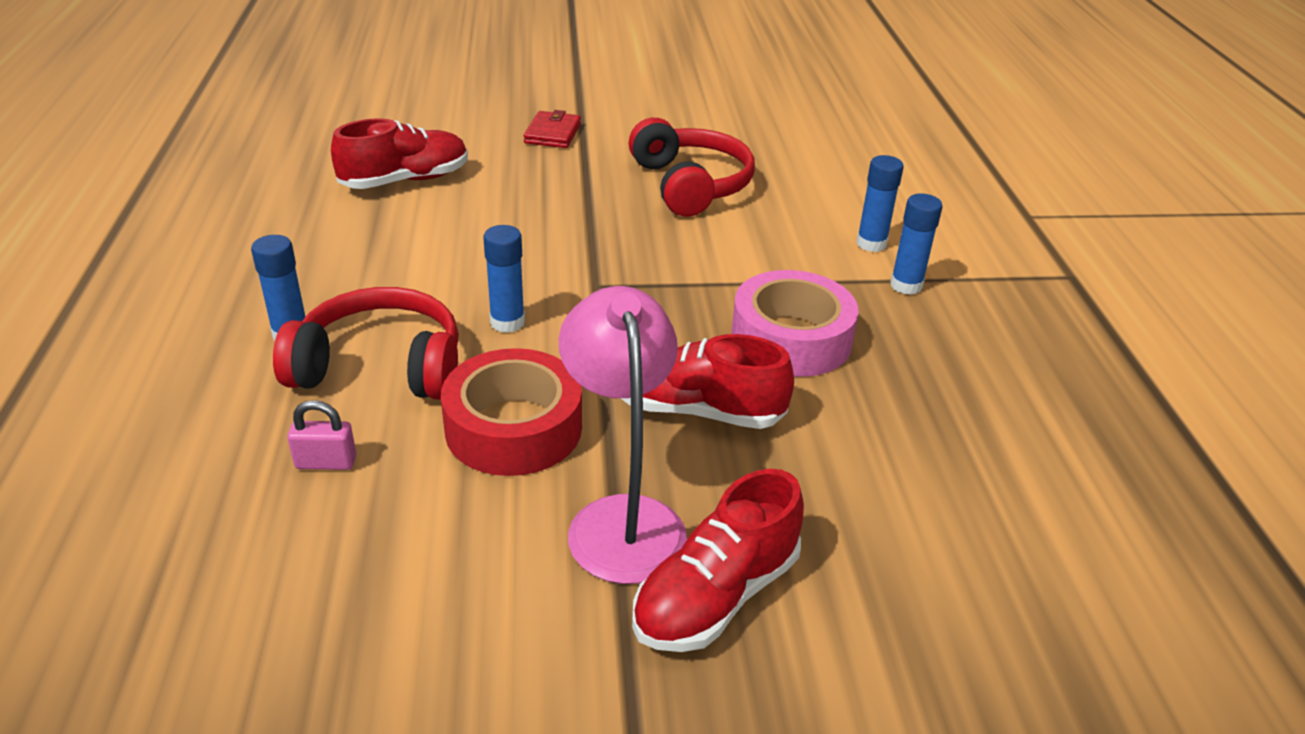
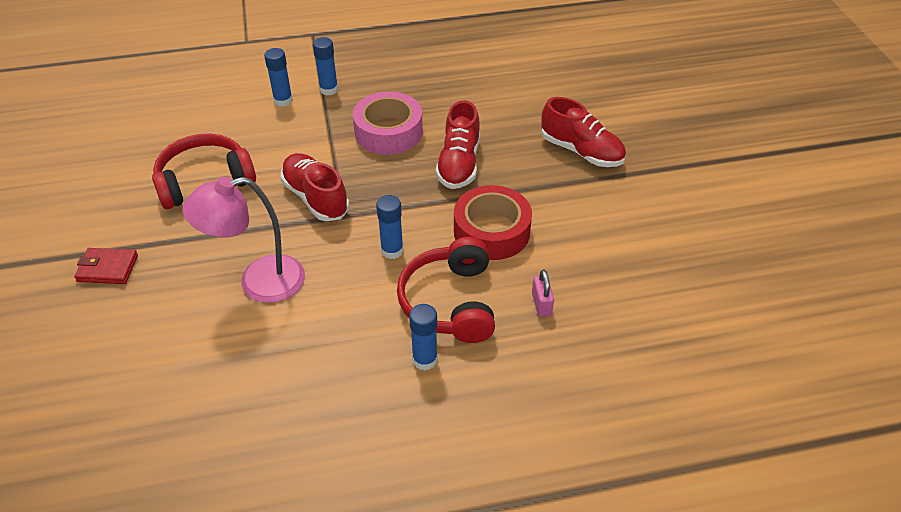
camera: 95 degrees left, 10 degrees up
red shoe [331,118,468,189] -> red shoe moved to [280,153,349,221]
pink lamp [559,286,687,584] -> pink lamp moved to [182,177,305,303]

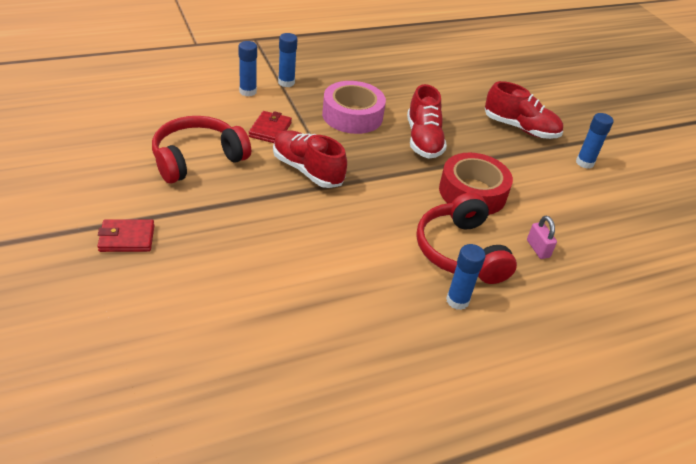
camera: 15 degrees left, 5 degrees down
pink lamp [182,177,305,303] -> none
blue glue stick [376,195,403,259] -> blue glue stick moved to [576,113,613,169]
none -> red wallet [249,111,292,143]

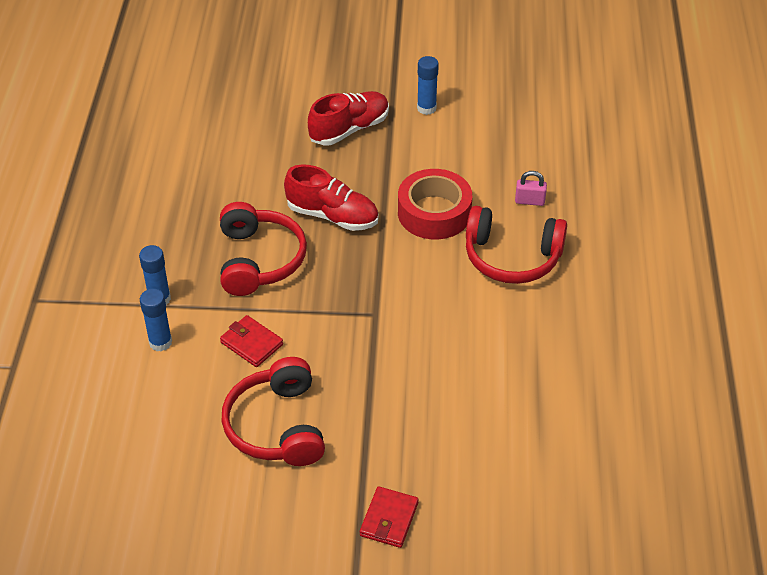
camera: 60 degrees left, 5 degrees up
red shoe [273,130,347,188] -> none
pink tape [322,81,386,134] -> red headphones [220,202,307,296]
blue glue stick [446,244,486,310] -> none

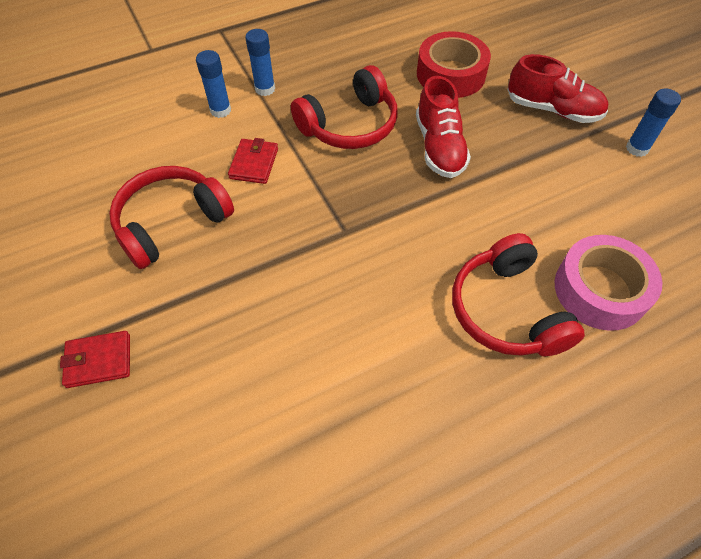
camera: 60 degrees right, 10 degrees up
red tape [398,169,472,239] -> red tape moved to [417,31,491,98]
pink padlock [515,171,547,206] -> pink tape [555,235,662,331]

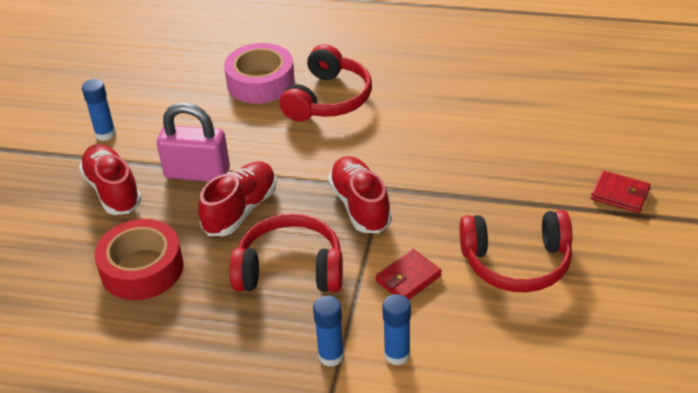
camera: 140 degrees left, 15 degrees down
none -> pink padlock [157,103,230,182]
none -> red shoe [328,156,392,233]

